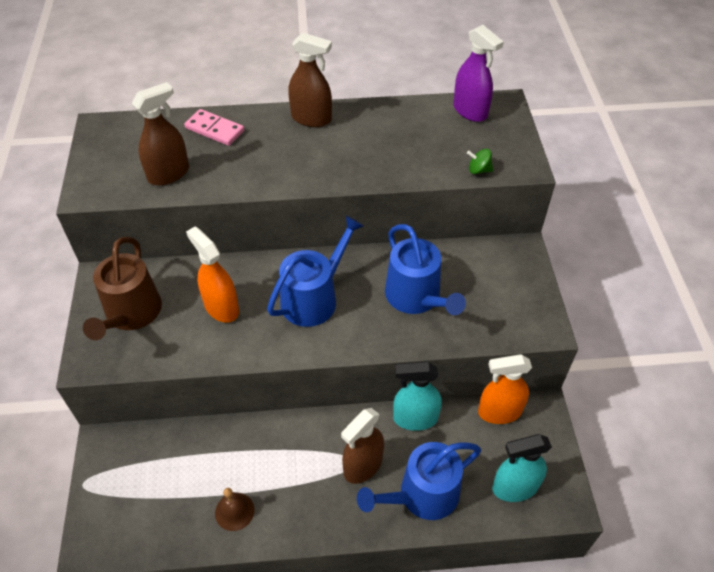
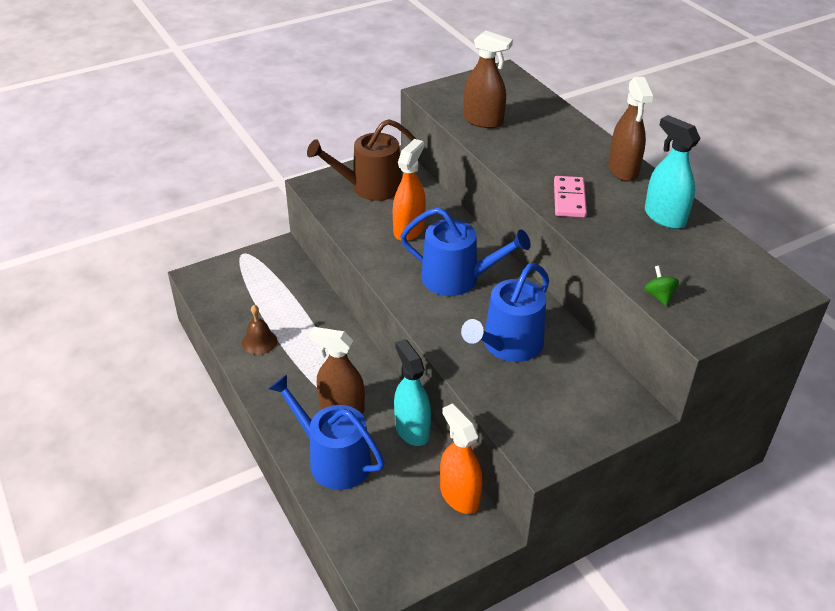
camera: 65 degrees right, 10 degrees down
pink domino [184,109,244,146] -> pink domino moved to [554,176,587,218]
purple spray bottle [453,25,504,122] -> none
turquoise spray bottle [492,434,552,502] -> turquoise spray bottle moved to [645,115,701,229]

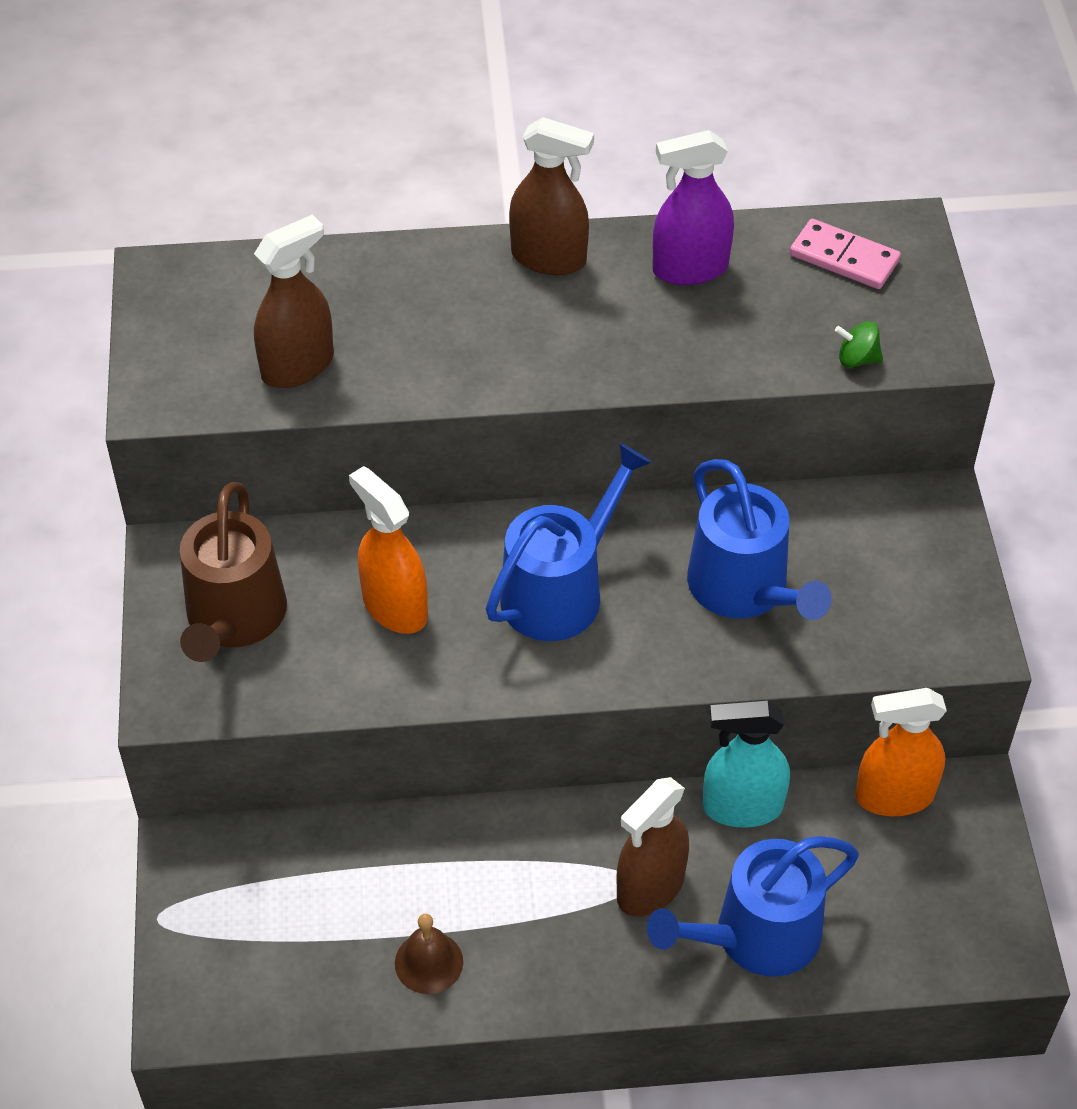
camera: 65 degrees left, 10 degrees up
pink domino [554,176,587,218] -> pink domino moved to [790,219,901,289]
turquoise spray bottle [645,115,701,229] -> purple spray bottle [653,130,734,285]

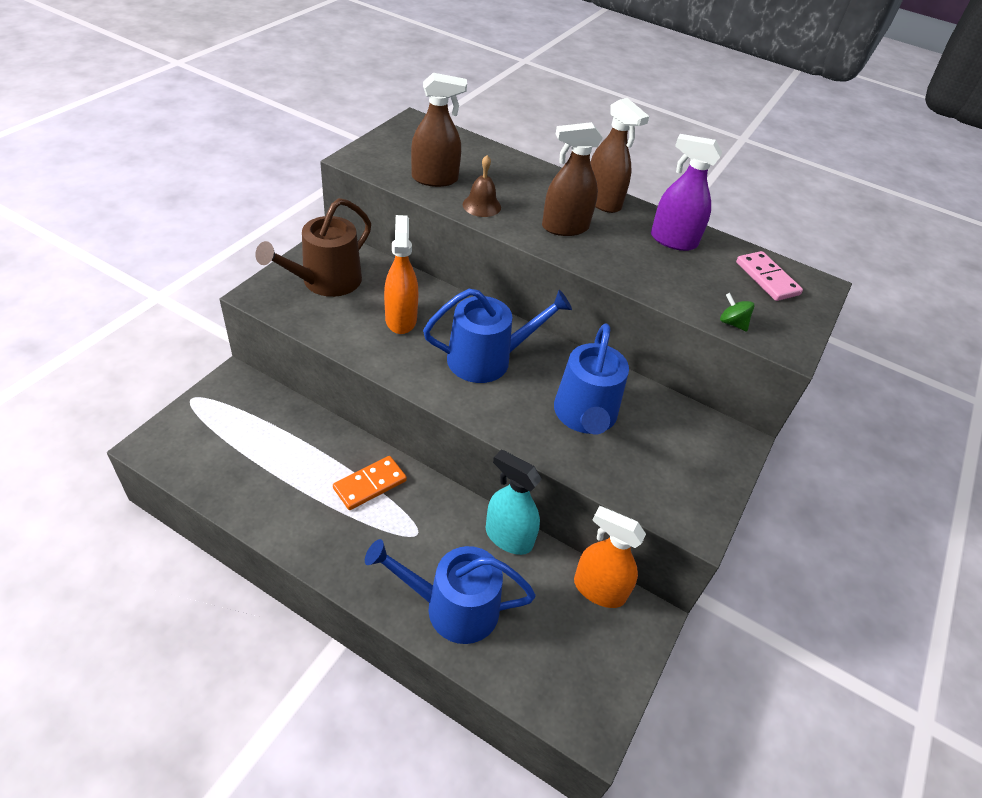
camera: 30 degrees right, 5 degrees down
brown bell [395,914,463,994] -> brown bell moved to [463,155,501,217]
brown spray bottle [616,777,689,916] -> brown spray bottle moved to [542,122,603,236]
none -> orange domino [333,456,407,510]

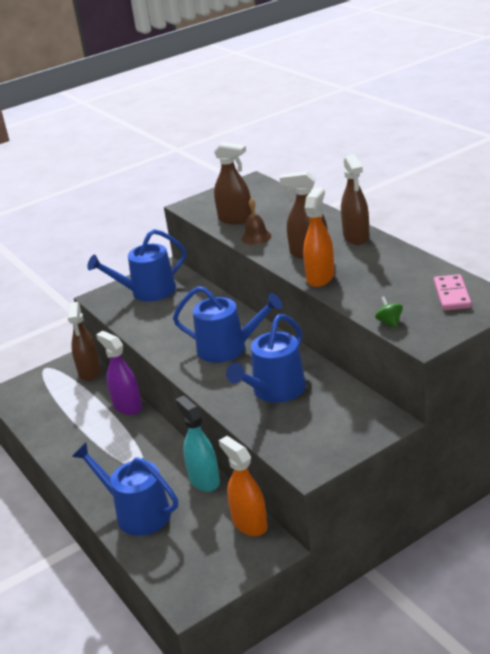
camera: 35 degrees right, 15 degrees down
brown watering can [255,198,371,297] -> blue watering can [87,229,186,302]
orange domino [333,456,407,510] -> none
orange spray bottle [384,215,419,334] -> orange spray bottle moved to [303,187,334,287]
purple spray bottle [651,134,722,251] -> purple spray bottle moved to [96,331,142,415]
none -> brown spray bottle [68,302,101,381]

